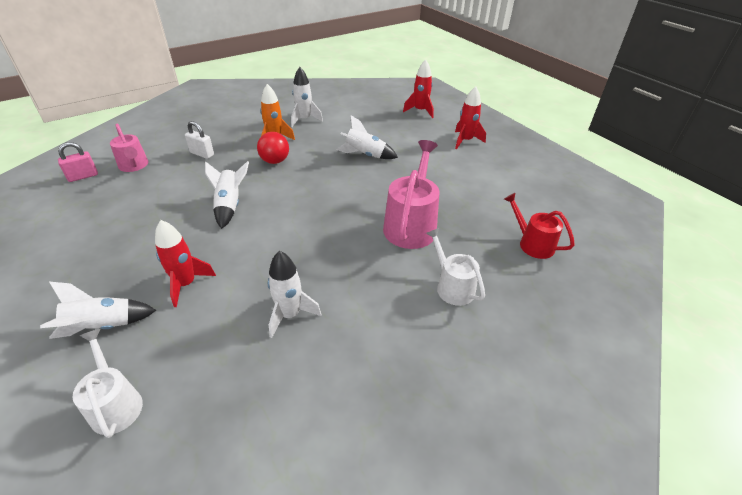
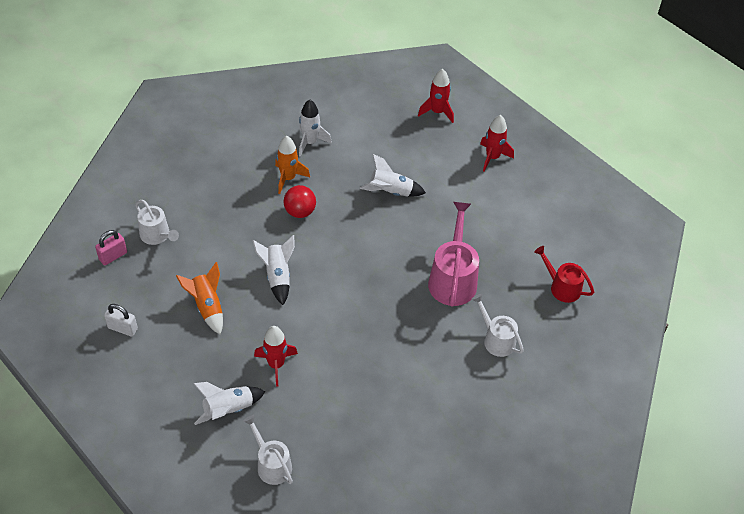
camera: 10 degrees left, 10 degrees up
pink watering can [110,124,149,172] -> white watering can [135,200,179,245]
white padlock [185,121,214,159] -> white padlock moved to [104,304,138,337]
white rocket [268,251,321,338] -> none
none -> orange rocket [176,262,223,335]

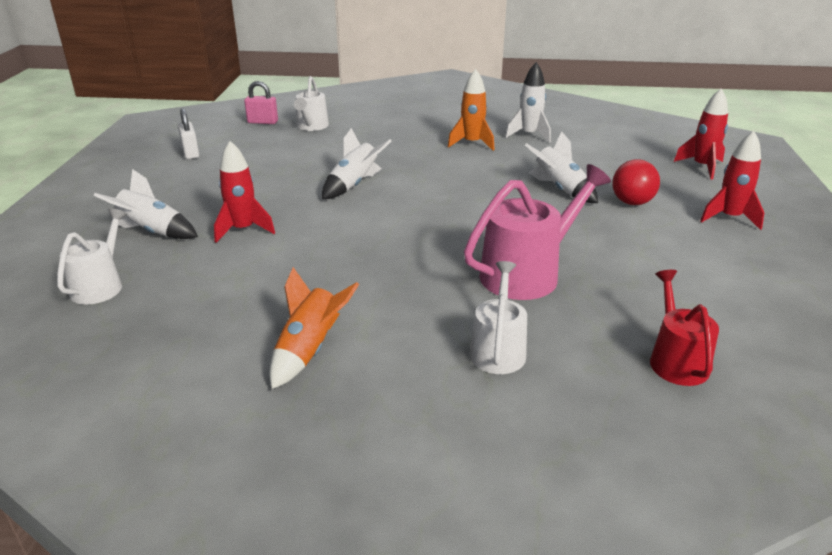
camera: 50 degrees right, 20 degrees down
orange rocket [176,262,223,335] -> orange rocket moved to [269,267,359,389]
red ball [283,185,316,218] -> red ball moved to [612,160,660,205]

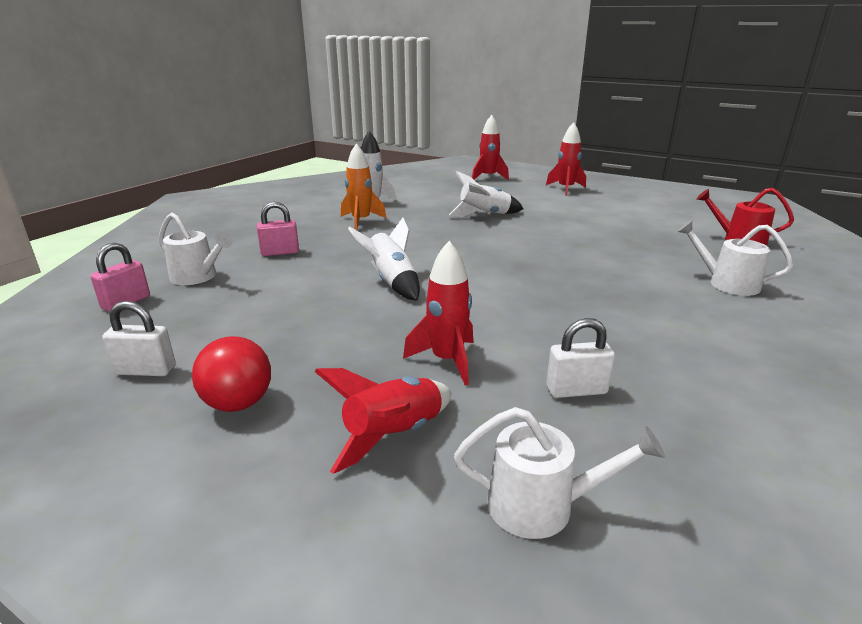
camera: 65 degrees left, 5 degrees down
white watering can [57,208,127,305] -> white watering can turned 150 degrees clockwise [454,407,665,539]
white rocket [94,169,198,239] -> red rocket [314,368,452,474]
orange rocket [269,267,359,389] -> none
pink watering can [464,164,611,300] -> none
red ball [612,160,660,205] -> red ball moved to [192,336,271,412]
none -> pink padlock [257,202,299,256]
none -> white padlock [546,318,615,398]

